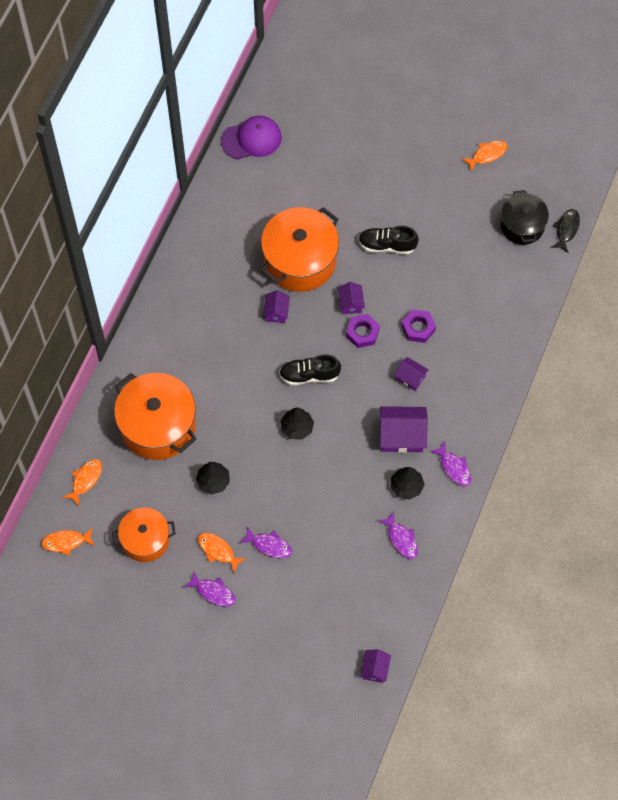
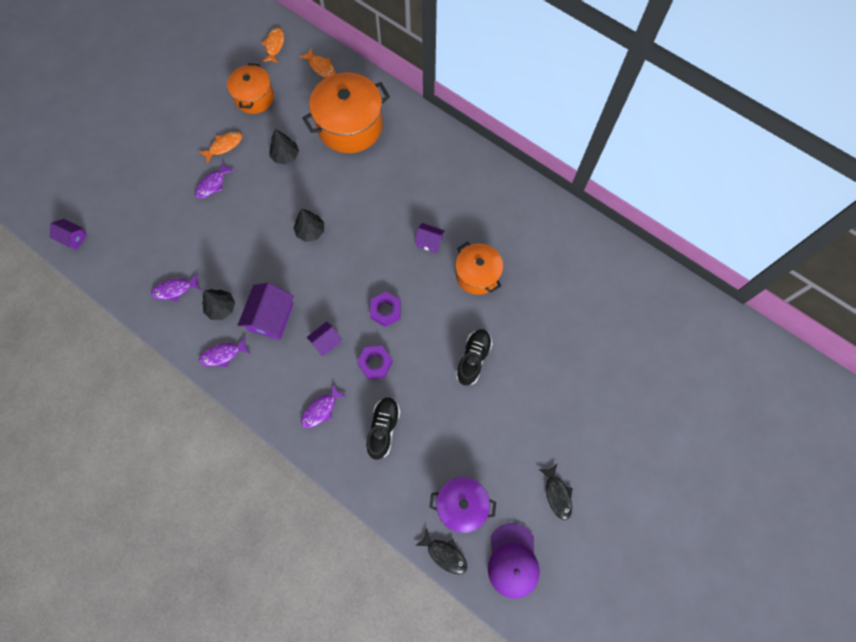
camera: 105 degrees right, 5 degrees up
purple fish [184,571,236,607] -> purple fish moved to [301,384,347,428]
purple cap [221,116,282,159] -> purple cap moved to [488,523,540,599]
orange pot [261,207,339,292] -> orange pot [455,242,503,295], size x0.62
black shoe [279,354,341,385] -> black shoe moved to [366,397,400,460]
purple house [338,282,365,314] -> none
orange fish [462,140,507,172] -> black fish [539,464,573,520]
black pot [500,190,549,245] -> purple pot [429,477,496,533]

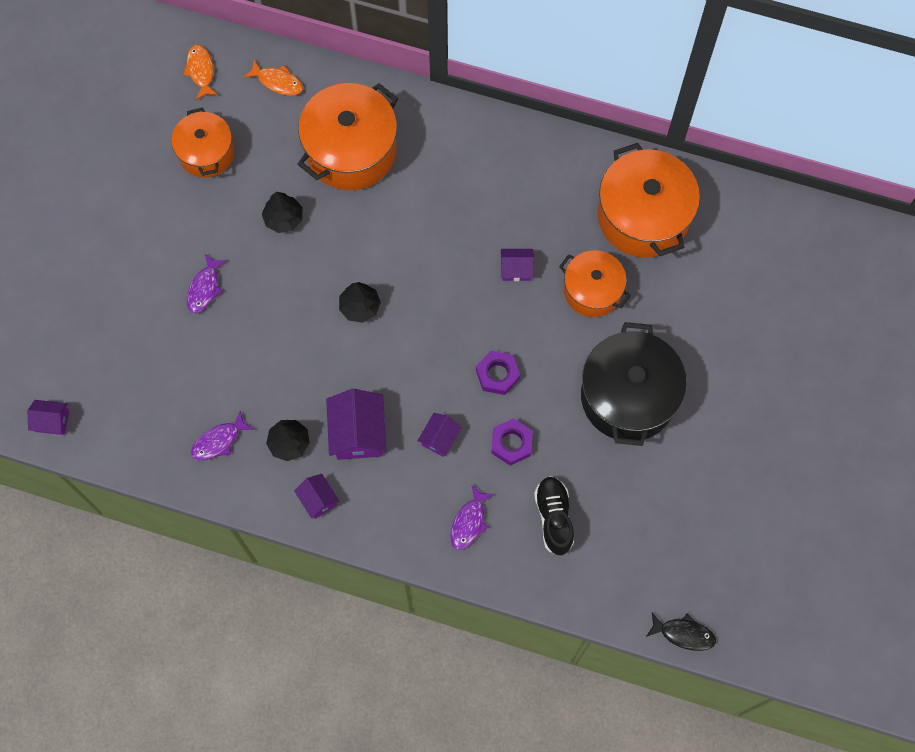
camera: 20 degrees left, 0 degrees up
orange fish [199,132,242,164] -> none
purple fish [199,336,251,367] -> purple house [294,474,339,519]
purple pot [429,477,496,533] -> none
black shoe [456,329,492,386] -> black pot [581,322,687,446]
purple cap [488,523,540,599] -> none
black fish [539,464,573,520] -> none
none -> orange pot [598,143,700,258]

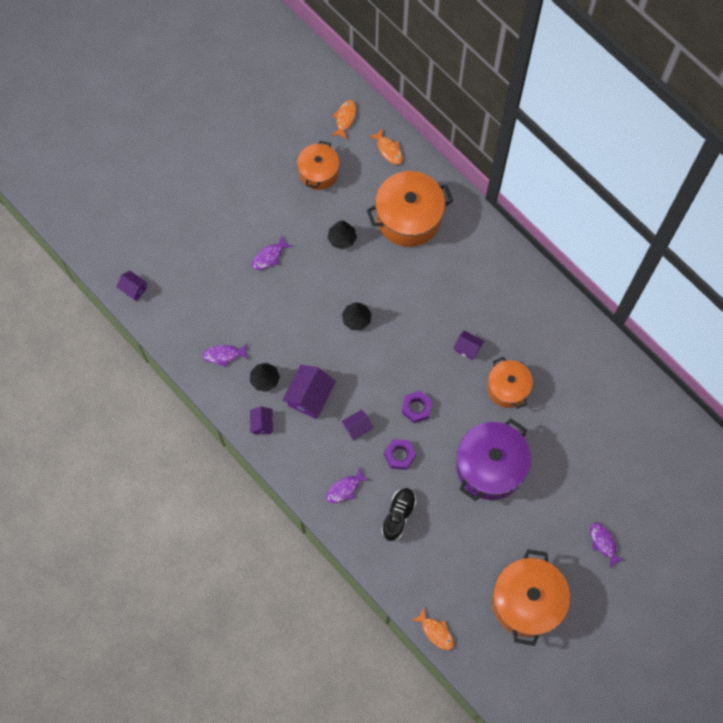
camera: 30 degrees right, 0 degrees up
black pot [581,322,687,446] -> purple pot [456,419,531,501]
orange pot [598,143,700,258] -> orange pot moved to [492,549,570,646]
black fish [646,613,716,651] -> orange fish [412,608,454,650]
none -> purple fish [590,522,625,569]

